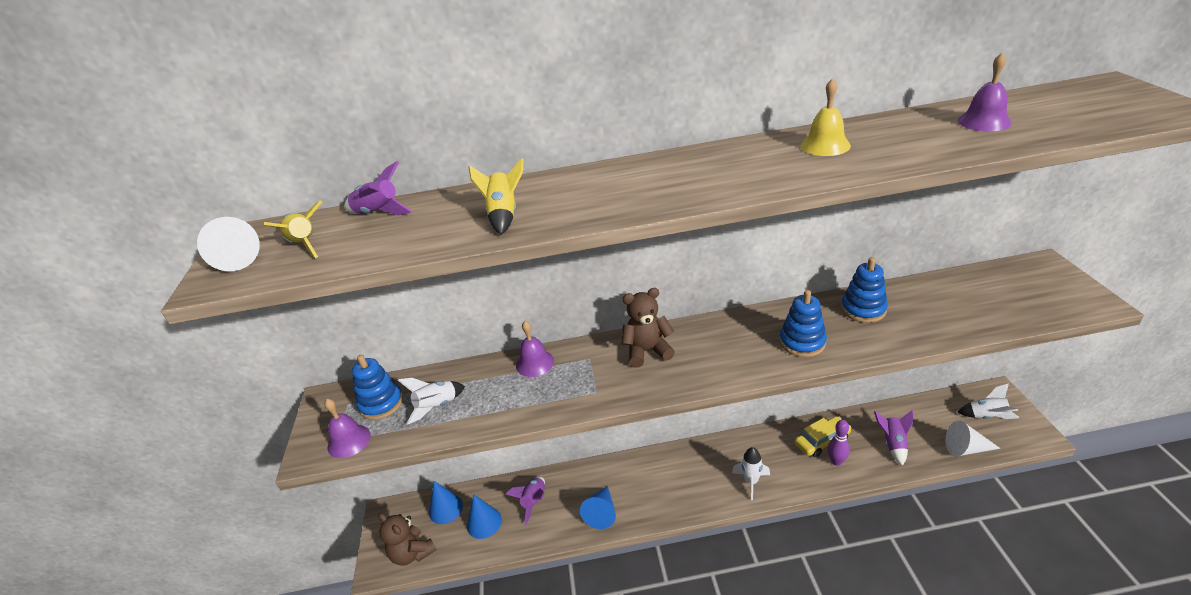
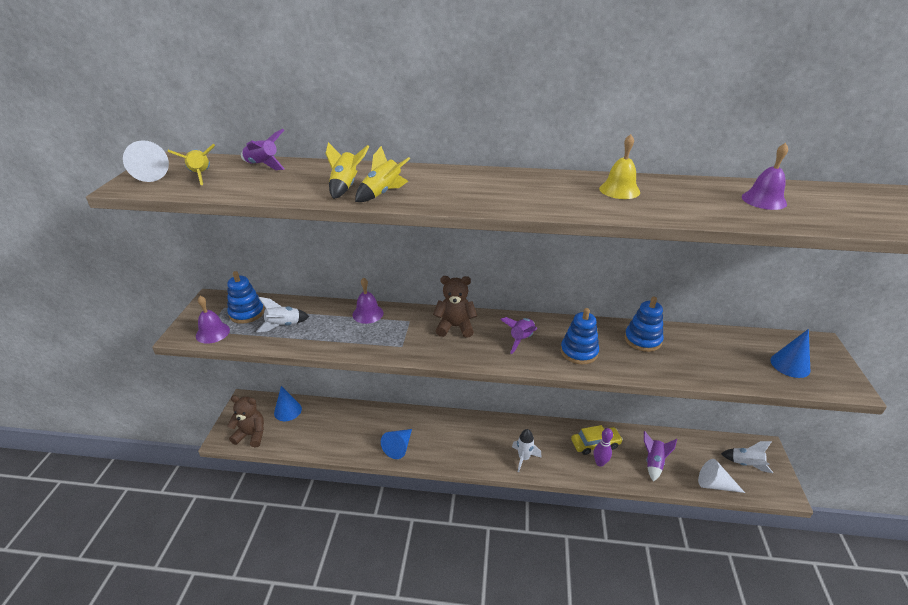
camera: 10 degrees right, 0 degrees up
brown teddy bear [378,513,437,566] -> brown teddy bear turned 135 degrees clockwise [227,396,264,447]
blue cone [467,494,502,539] -> blue cone moved to [770,329,810,378]
purple rocket [506,476,545,525] -> purple rocket moved to [500,317,537,354]
none -> yellow rocket [355,146,410,202]

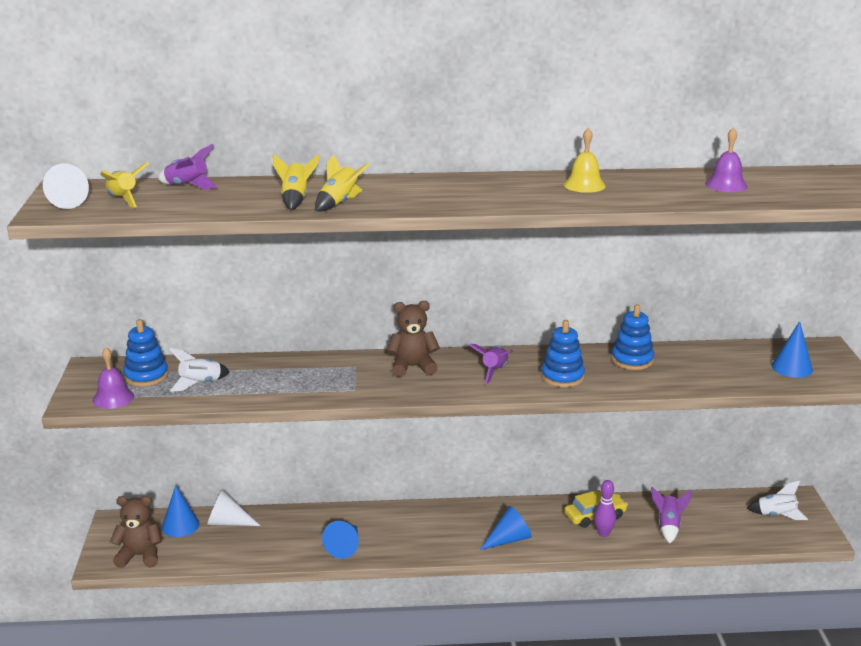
camera: 10 degrees left, 10 degrees down
purple bell [353,277,384,324] -> none
white rocket [512,429,542,472] -> blue cone [480,506,532,550]
white cone [698,459,745,493] -> white cone moved to [208,490,260,526]

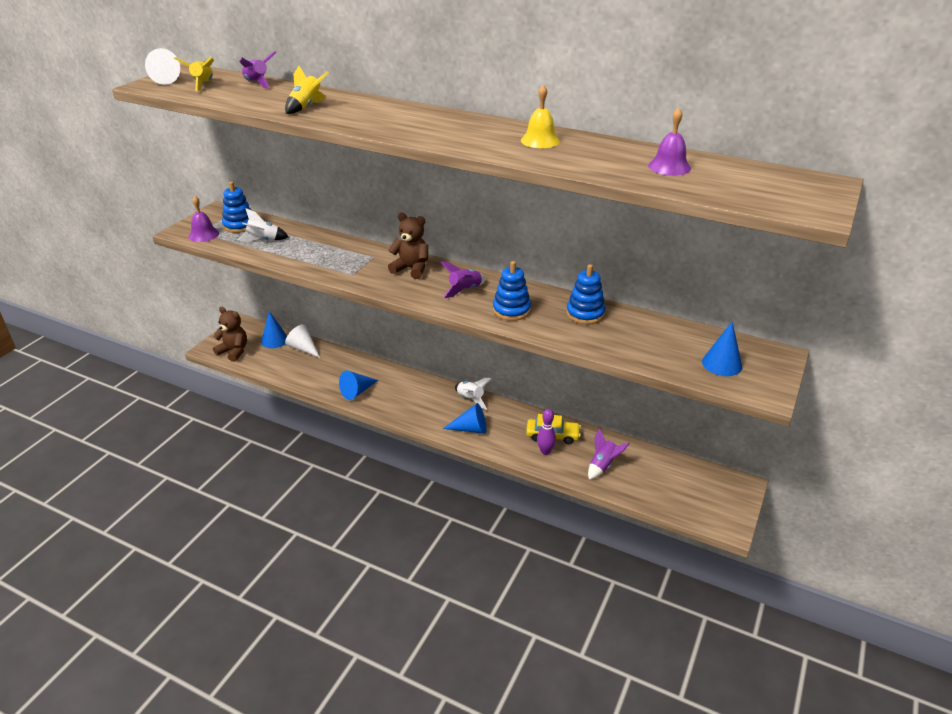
camera: 30 degrees right, 10 degrees up
yellow rocket [315,154,370,211] -> none
white rocket [747,481,808,520] -> white rocket moved to [455,378,492,410]

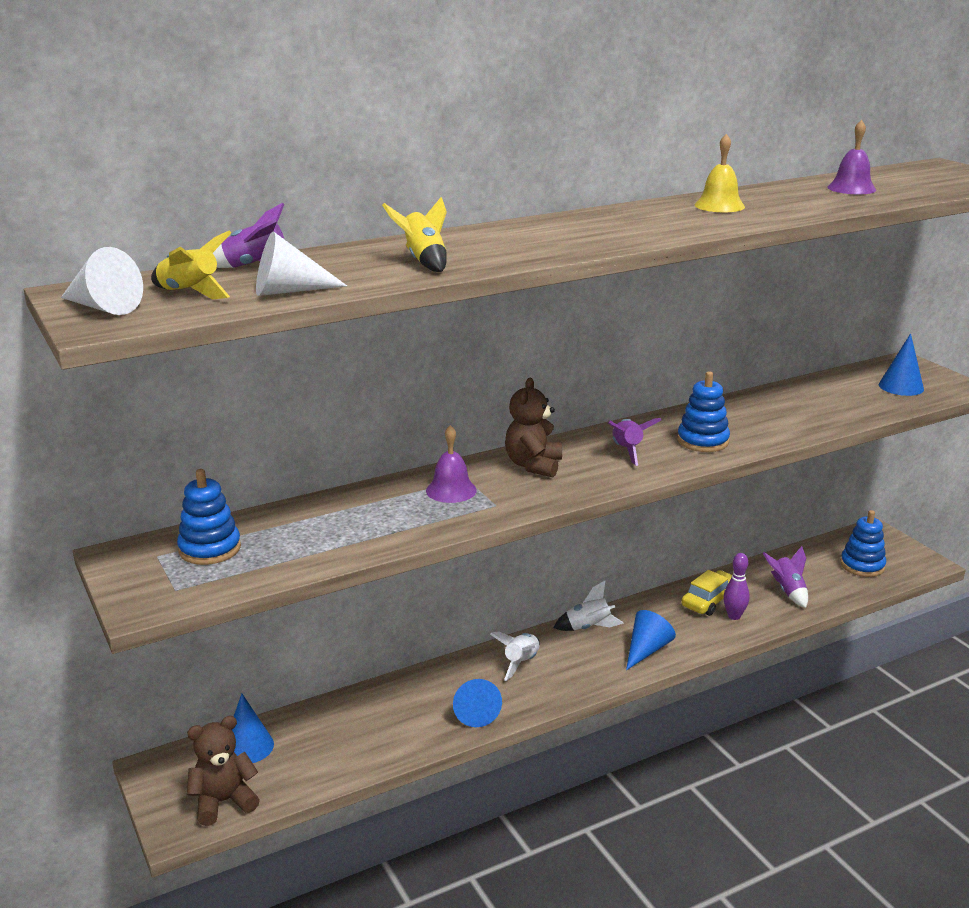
camera: 55 degrees left, 10 degrees down
purple bell [188,196,219,242] -> purple bell moved to [426,425,477,503]
white rocket [238,208,288,242] -> white rocket moved to [490,631,540,681]
white cone [285,324,320,358] -> white cone moved to [256,232,347,296]
brown teddy bear [388,213,428,279] -> brown teddy bear turned 45 degrees counterclockwise [505,378,562,477]
blue stacking toy [566,264,606,324] -> blue stacking toy moved to [841,510,886,577]

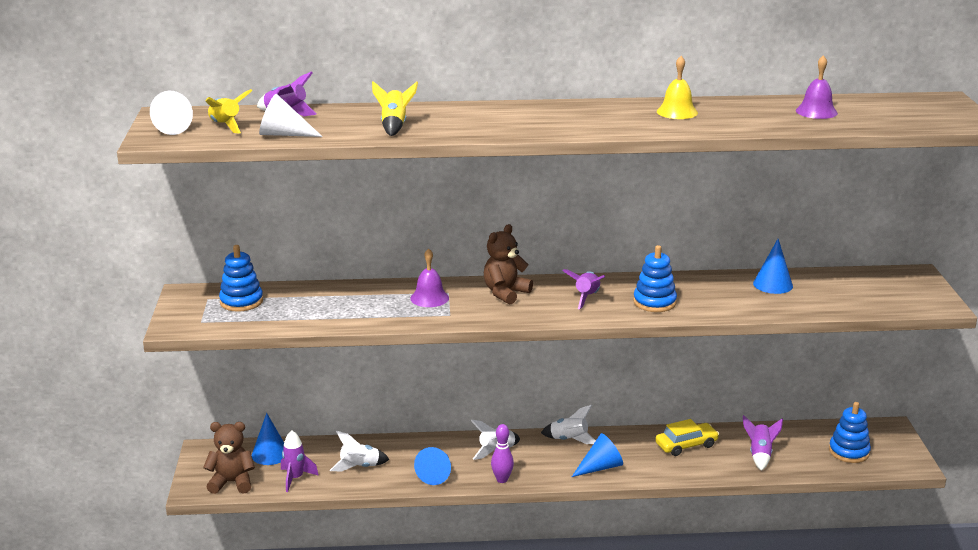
camera: 25 degrees right, 0 degrees up
purple bowling pin [723,553,750,620] -> purple bowling pin moved to [491,424,514,483]
blue cone [879,333,924,396] -> blue cone moved to [753,239,793,294]
none -> purple rocket [281,430,319,492]
none -> white rocket [330,431,390,471]

